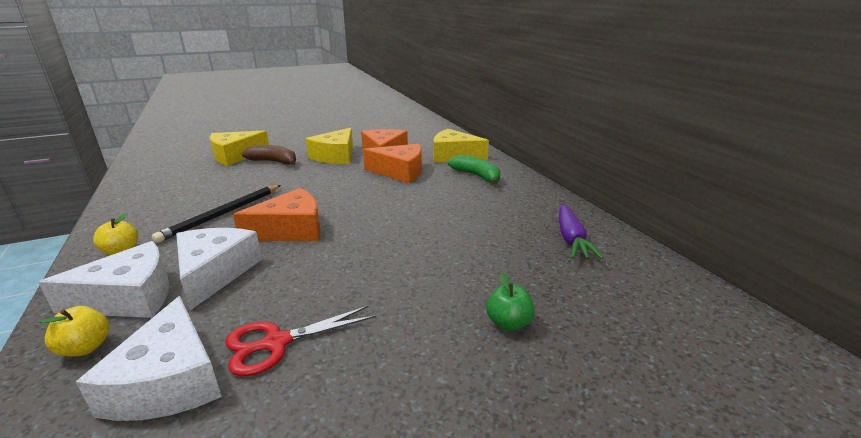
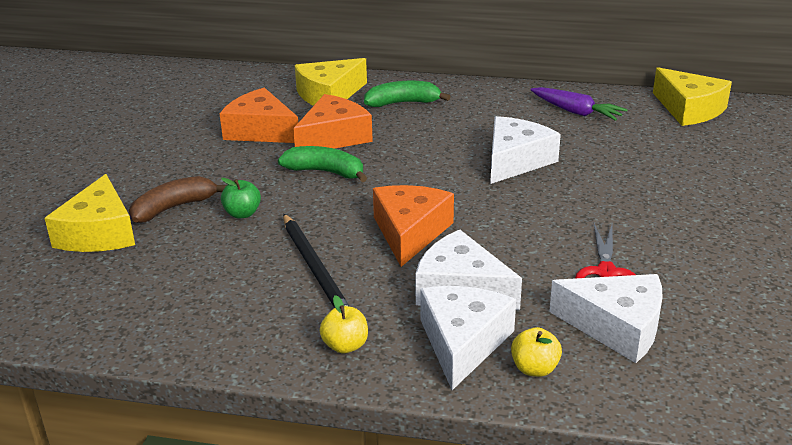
camera: 55 degrees left, 5 degrees up
yellow cheese [306,128,353,164] -> yellow cheese moved to [653,67,732,126]
green apple [486,274,535,331] -> green apple moved to [221,178,261,218]
none -> green banana [278,146,367,182]
none -> white cheese [490,116,561,184]

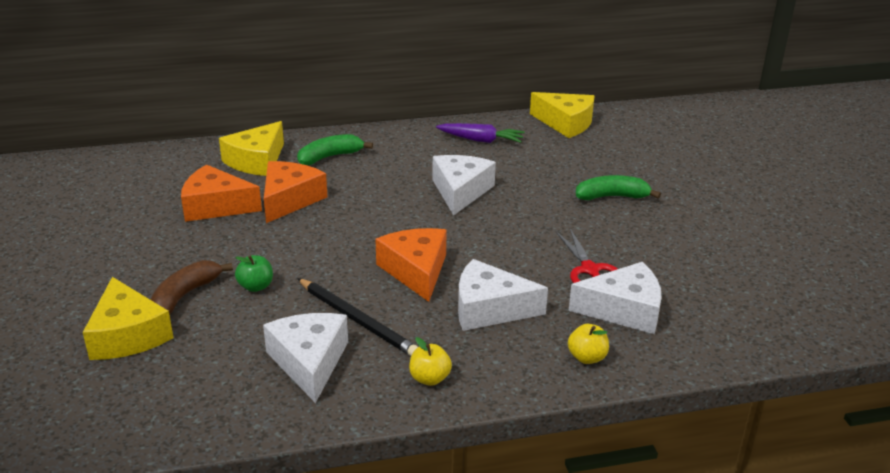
camera: 25 degrees left, 0 degrees up
green banana [278,146,367,182] -> green banana moved to [576,175,661,200]
white cheese [420,286,516,390] -> white cheese moved to [263,313,348,403]

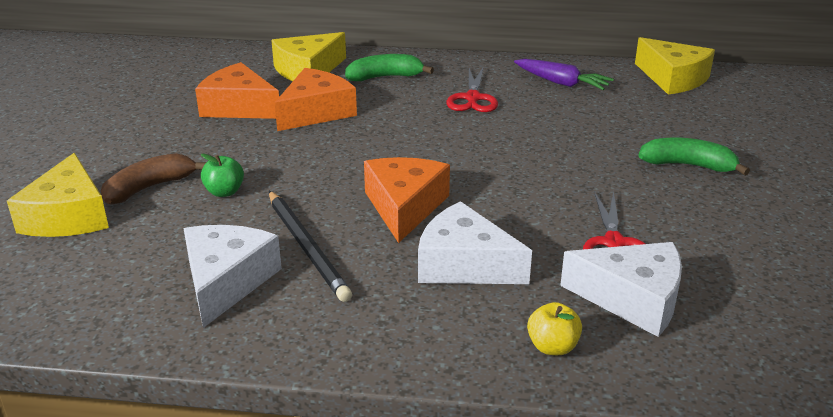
camera: 20 degrees right, 0 degrees up
yellow apple [409,337,452,386] -> none
white cheese [432,155,496,216] -> none
none -> red scissors [446,66,498,112]

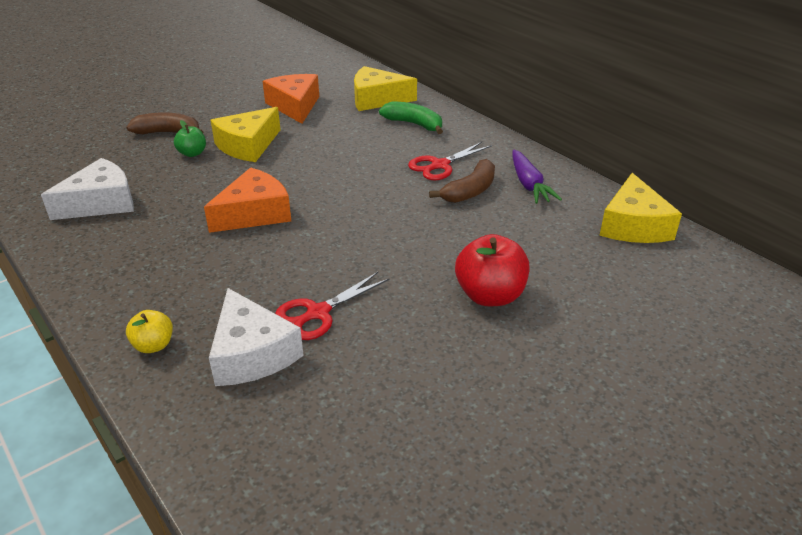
camera: 45 degrees right, 5 degrees up
yellow cheese [7,153,109,237] -> yellow cheese moved to [211,107,281,162]
black pencil [269,191,352,302] -> none
orange cheese [275,68,357,131] -> none
white cheese [418,201,532,284] -> none
green banana [638,137,750,176] -> red apple [455,234,529,306]
none -> brown banana [429,159,495,203]

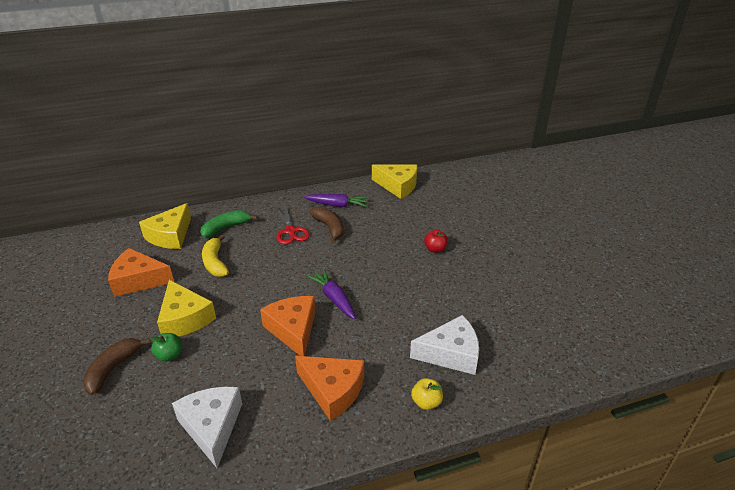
camera: 70 degrees left, 0 degrees up
red scissors [275,272,390,340] -> none
red apple [455,234,529,306] -> red apple [424,230,448,253], size x0.56
none -> yellow banana [202,234,229,277]
none -> orange cheese [295,356,364,421]
none -> purple carrot [307,269,356,319]

